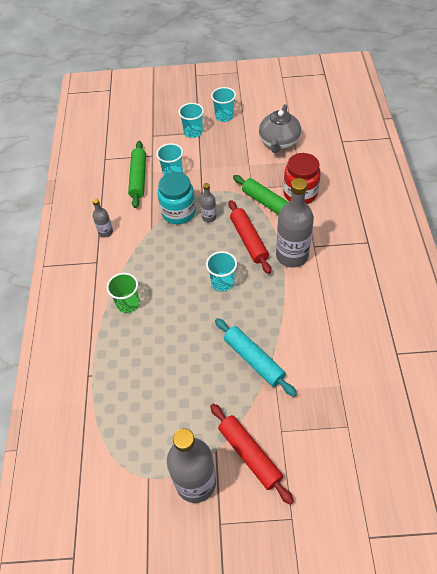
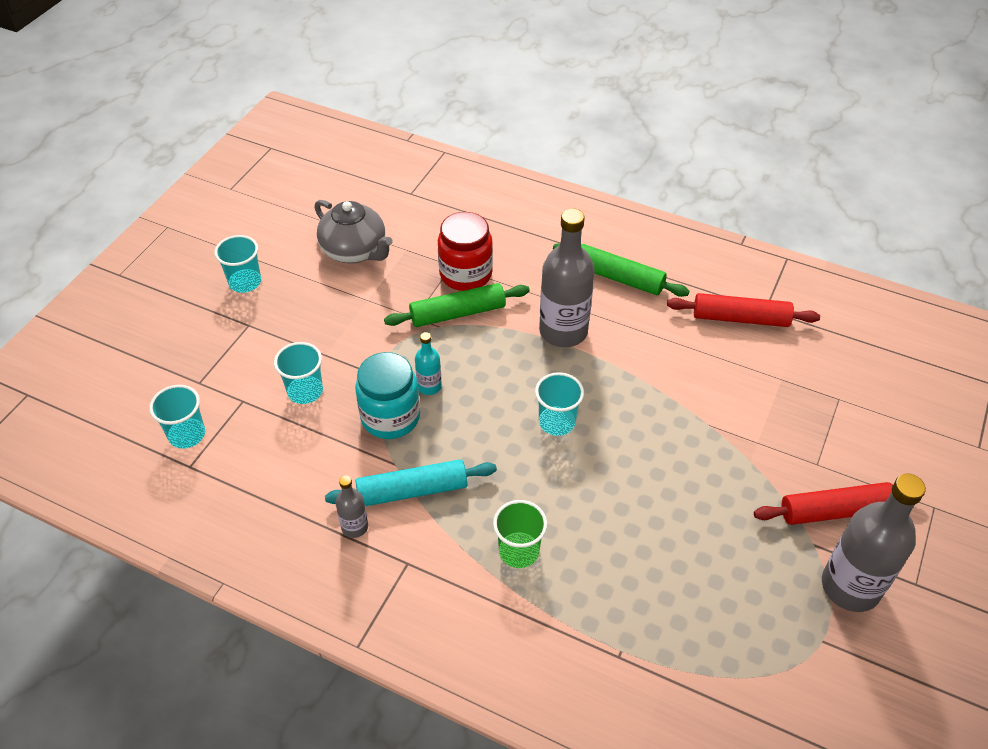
camera: 65 degrees left, 5 degrees down
green rolling pin [128,141,146,208] -> green rolling pin moved to [553,243,689,297]
turquoise cup [178,103,204,138] -> turquoise cup moved to [149,385,205,449]
grey bottle [200,183,217,222] -> turquoise bottle [415,332,442,395]
turquoise rolling pin [215,318,297,397] -> turquoise rolling pin moved to [325,459,497,506]
red rolling pin [228,200,271,274] -> red rolling pin moved to [667,293,820,327]

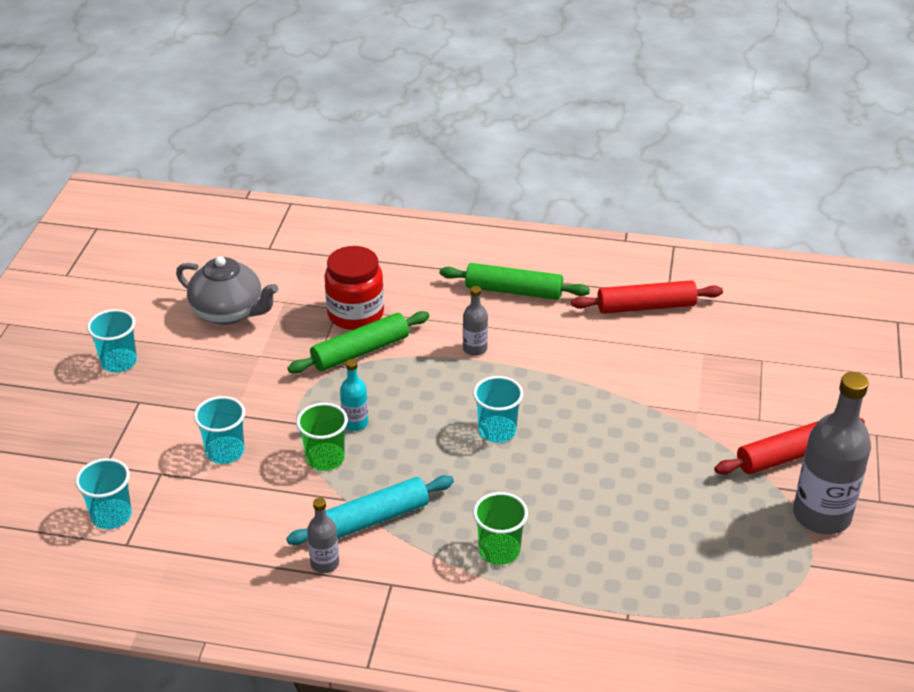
camera: 15 degrees left, 10 degrees down
turquoise jar [355,352,420,439] -> green cup [296,403,348,471]
grey bottle [539,208,595,347] -> grey bottle [463,286,488,356], size x0.48

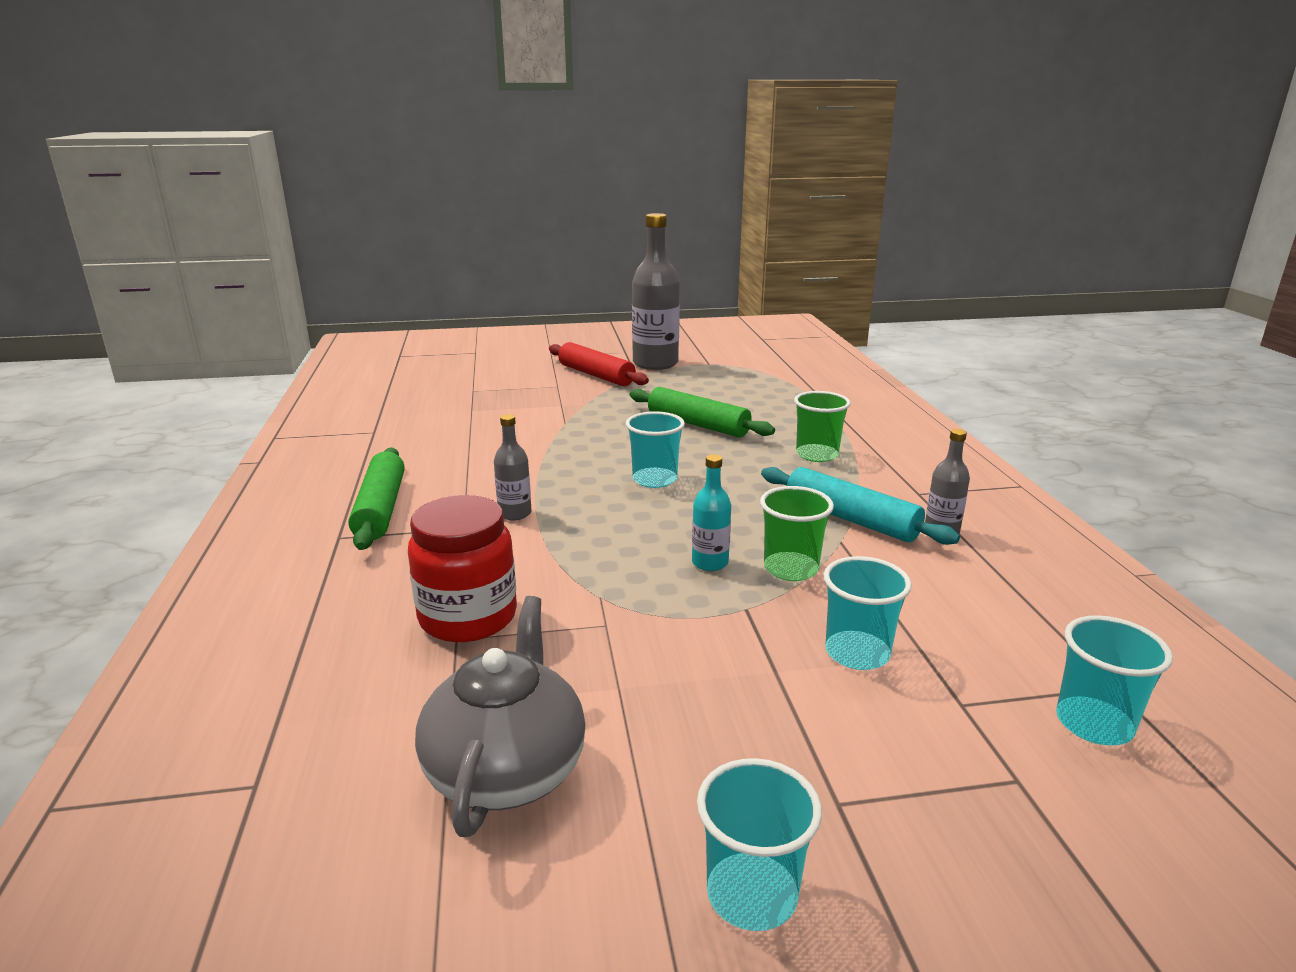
camera: 110 degrees left, 15 degrees down
green rolling pin [287,311,430,373] -> green rolling pin moved to [629,387,775,437]
red rolling pin [571,280,723,314] -> none

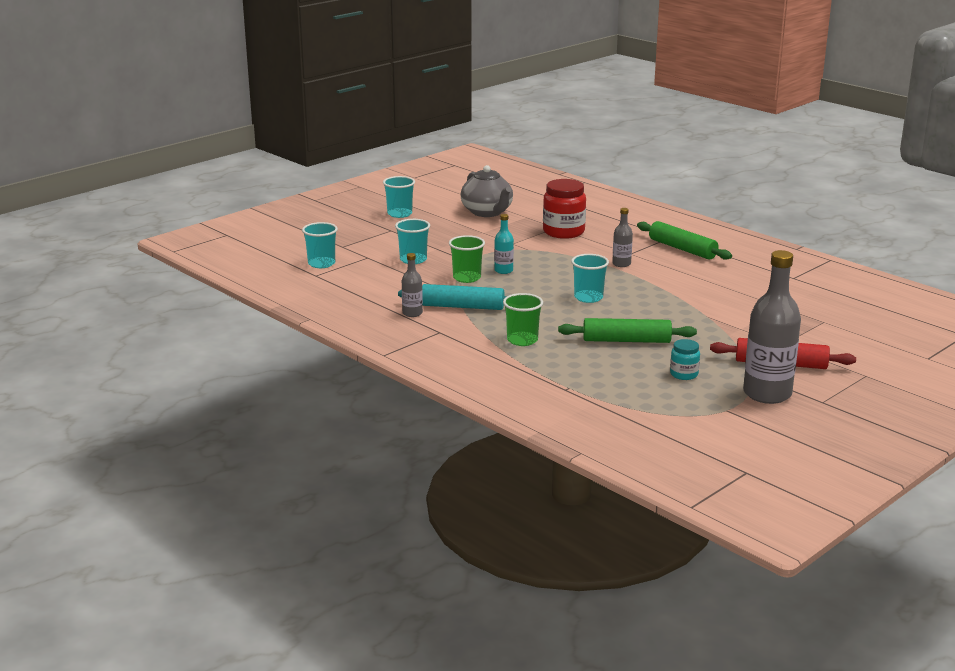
camera: 145 degrees right, 0 degrees up
none -> turquoise jar [670,339,700,380]

